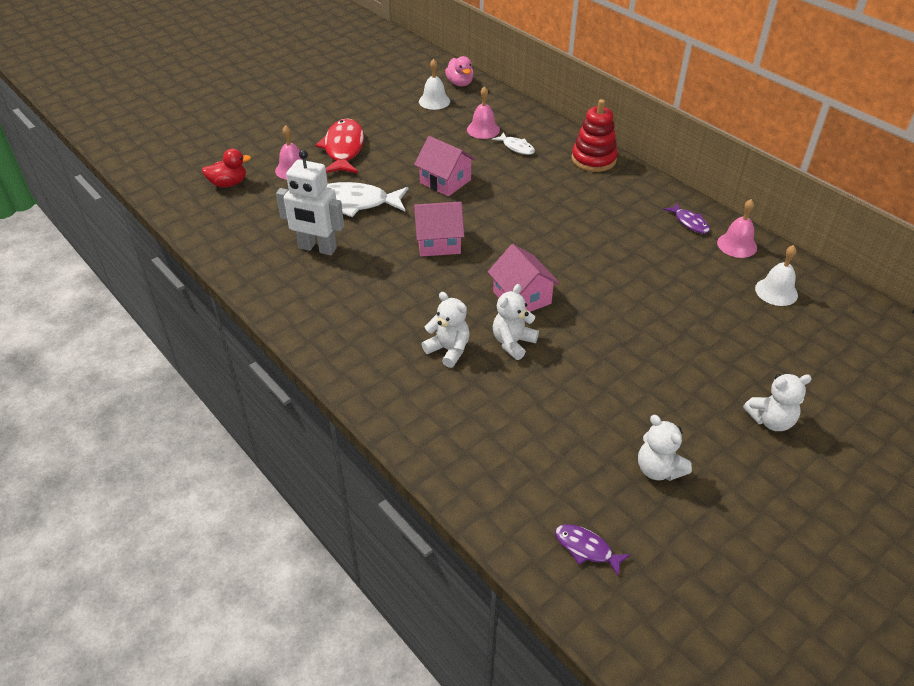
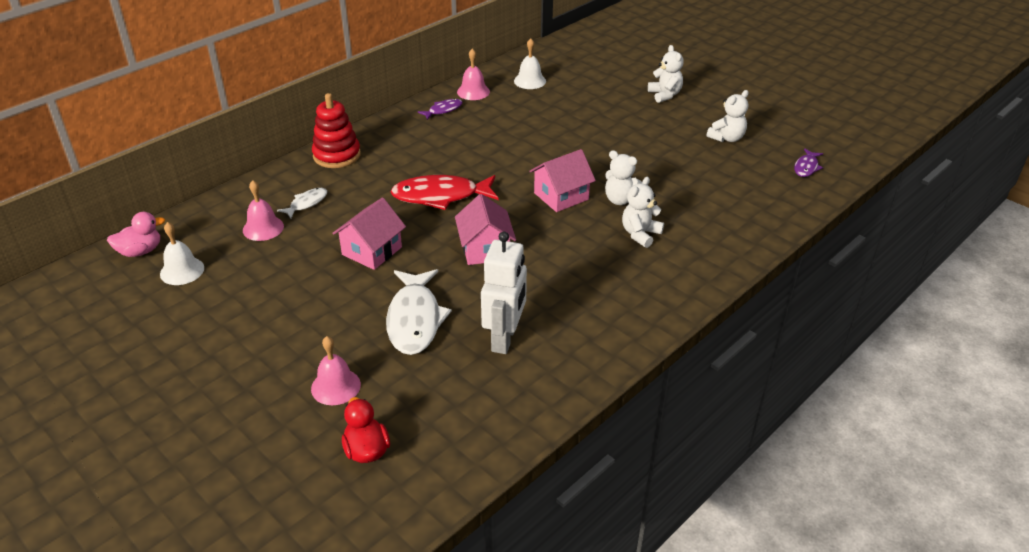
camera: 95 degrees left, 5 degrees down
red fish [315,118,364,173] -> red fish moved to [390,175,499,210]

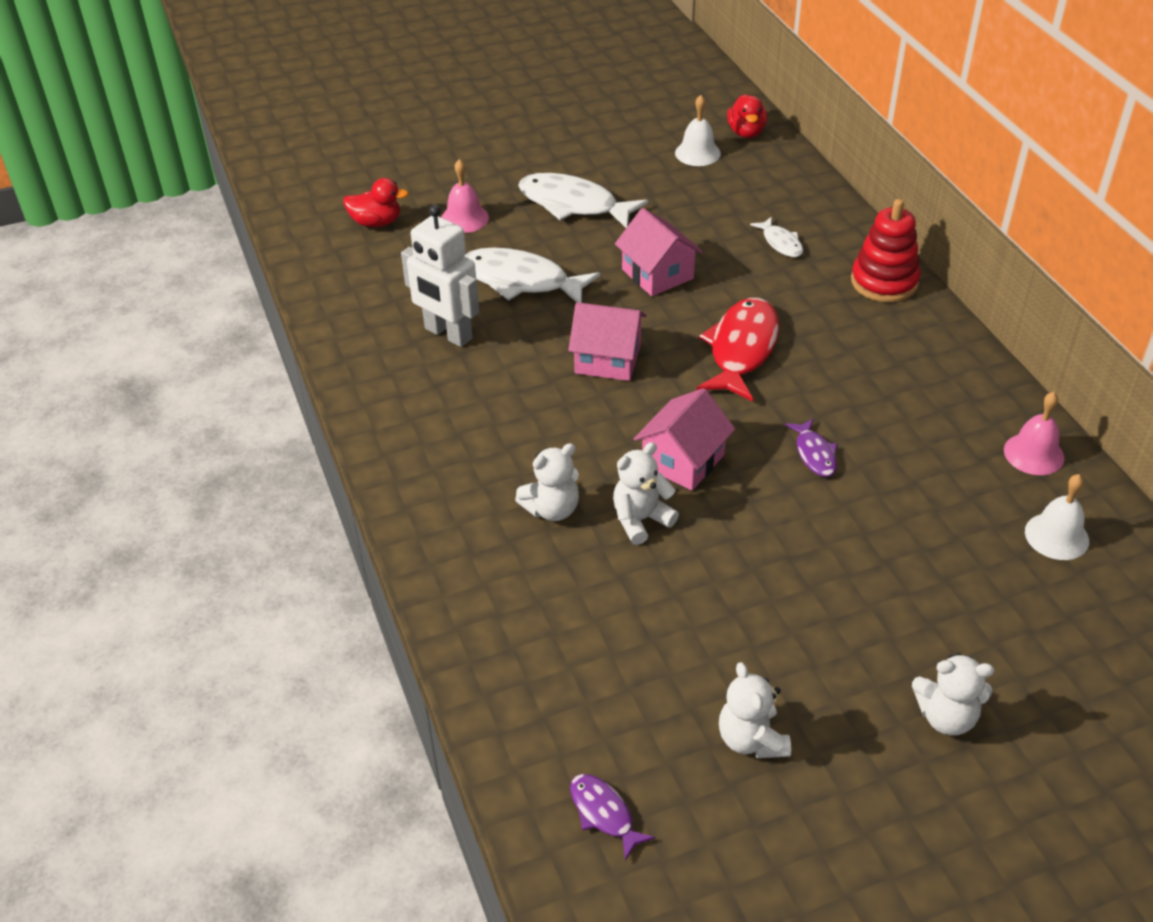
camera: 115 degrees right, 5 degrees up
pink duck [107,212,165,257] -> red duck [727,94,767,138]
pink bell [243,180,284,241] -> none
purple fish [418,98,463,120] -> purple fish moved to [785,418,837,477]
pink house [529,149,596,212] -> pink house turned 45 degrees clockwise [634,388,735,491]
white teddy bear [622,177,664,248] -> white teddy bear turned 90 degrees clockwise [515,443,579,521]
none -> white fish [518,173,648,228]

